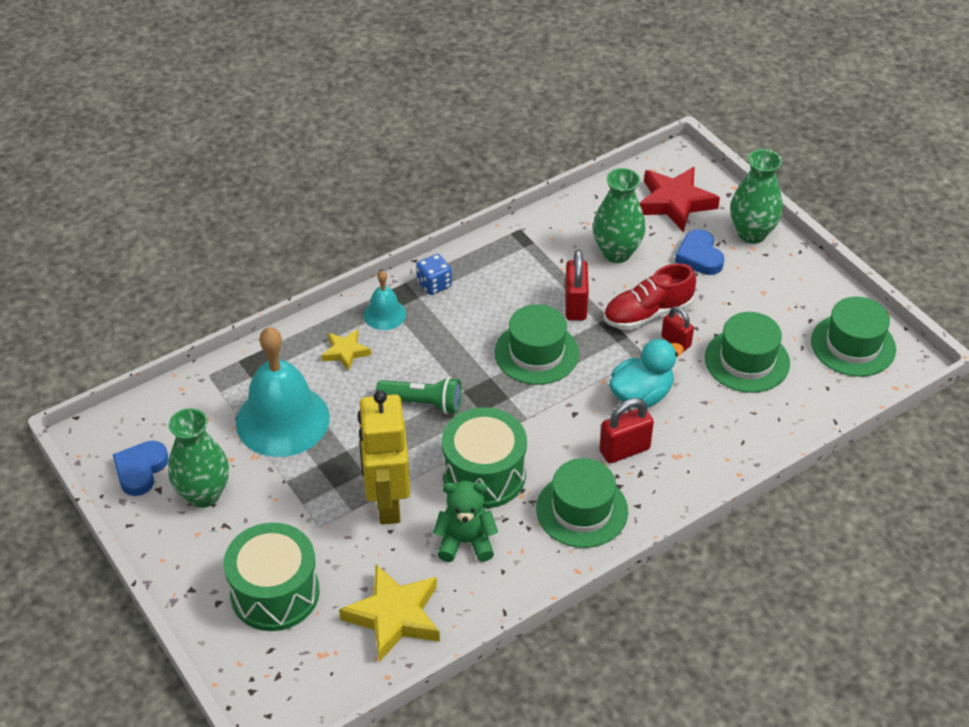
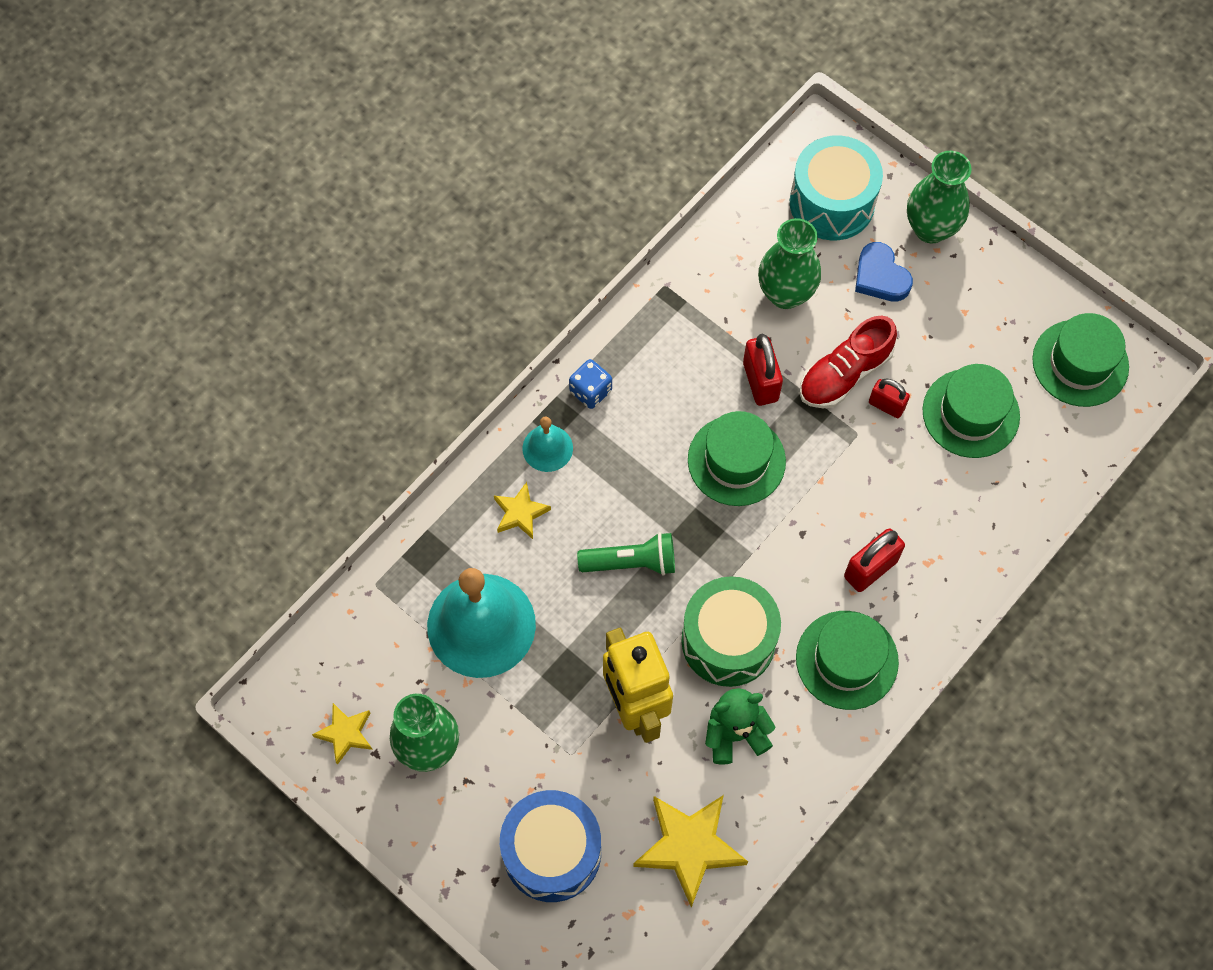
camera: 15 degrees left, 20 degrees up
blue heart [113,441,169,496] -> yellow star [312,703,373,765]
green drum [224,522,320,631] -> blue drum [500,790,601,902]
turquoise duck [609,339,684,408] -> none
red star [639,167,720,233] -> turquoise drum [790,135,883,240]

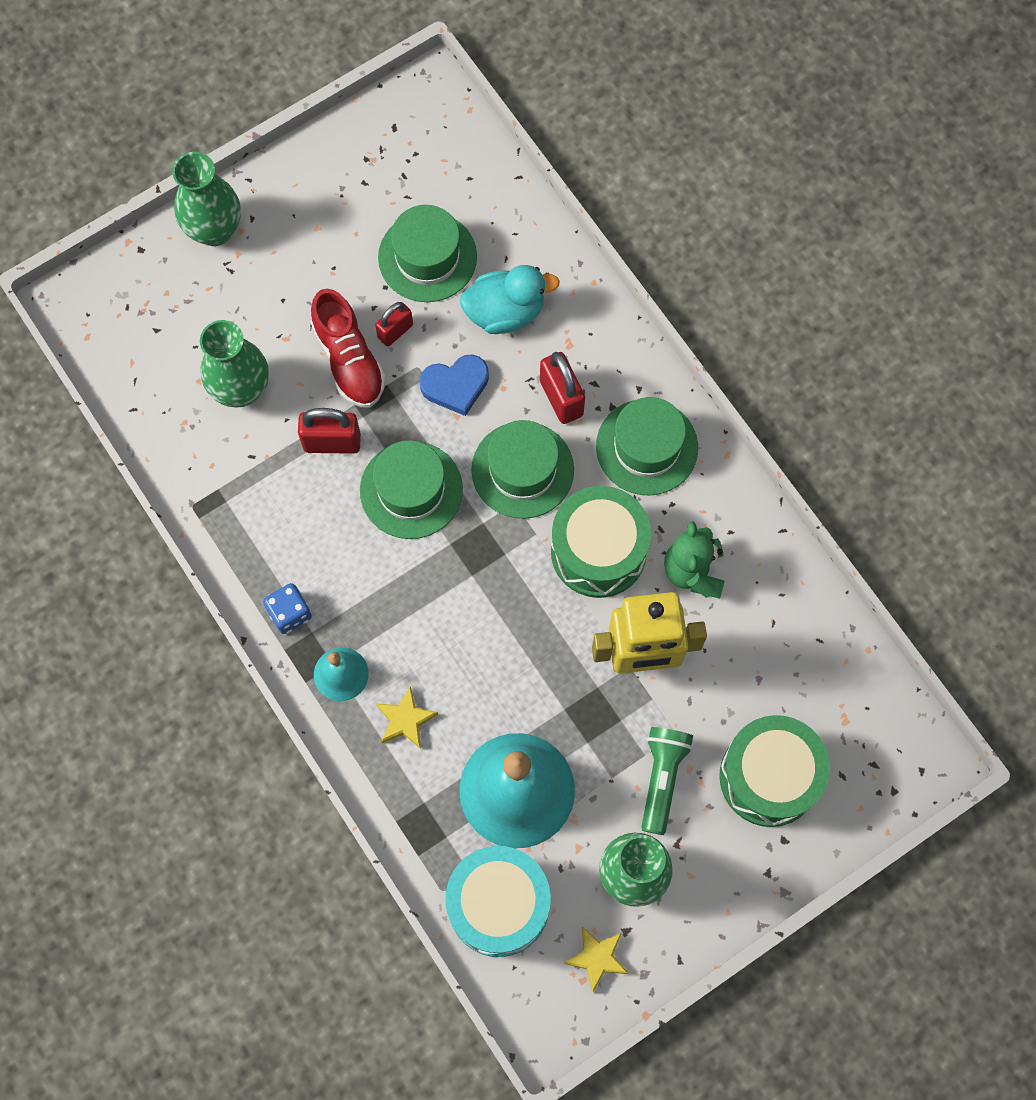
camera: 75 degrees left, 5 degrees up
blue drum [500,790,601,902] -> green drum [719,715,830,827]
green flashlight [577,532,675,576] -> green flashlight moved to [641,727,693,835]
yellow star [633,795,748,908] -> none
turquoise drum [790,135,883,240] -> turquoise drum moved to [445,846,551,957]
blue heart [855,242,913,302] -> blue heart moved to [419,355,489,416]
green hat [1032,313,1129,407] -> green hat moved to [471,420,574,519]
none -> turquoise duck [460,265,560,334]

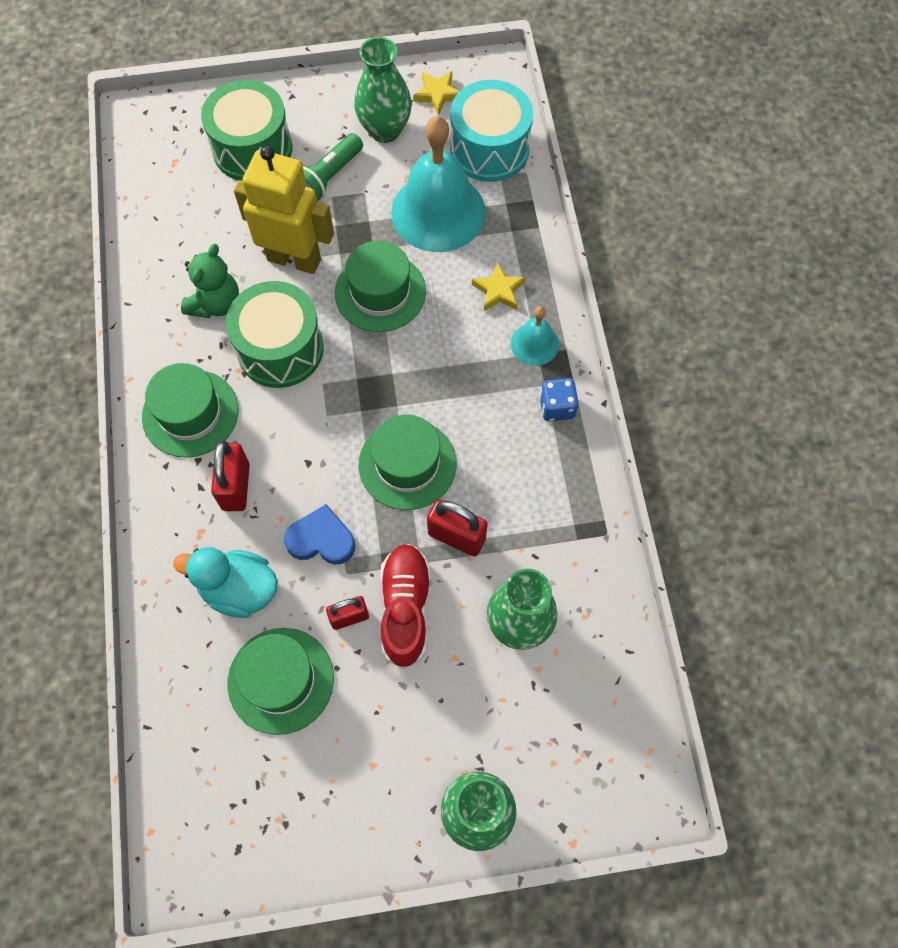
camera: 155 degrees left, 5 degrees down
green hat [471,420,574,519] -> green hat moved to [335,241,426,332]

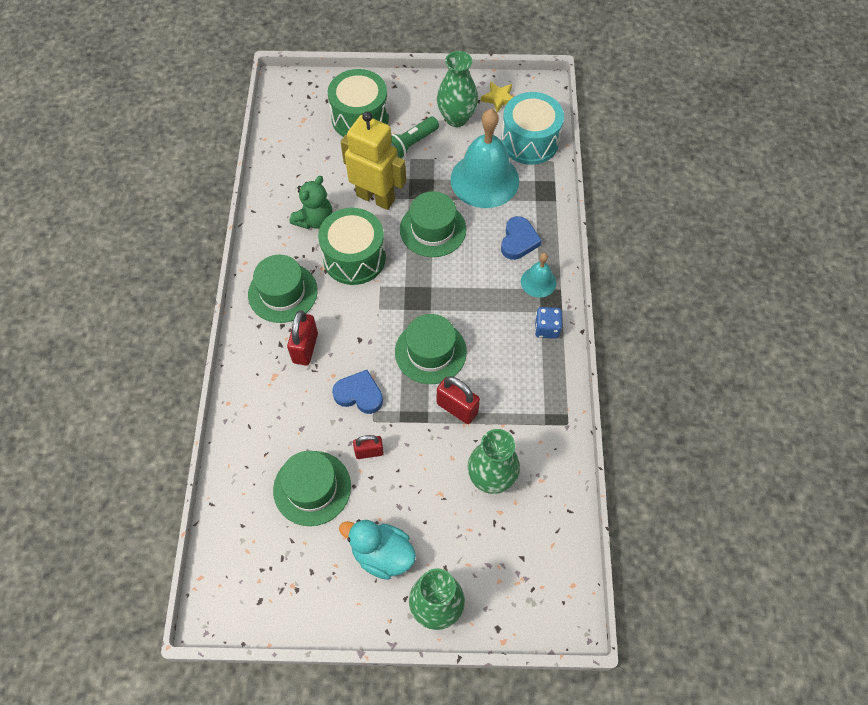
camera: 10 degrees right, 5 degrees down
turquoise duck [173,547,278,618] -> turquoise duck moved to [339,520,416,580]
red shoe [380,544,431,669] -> none
yellow star [472,262,526,311] -> blue heart [501,216,542,260]

